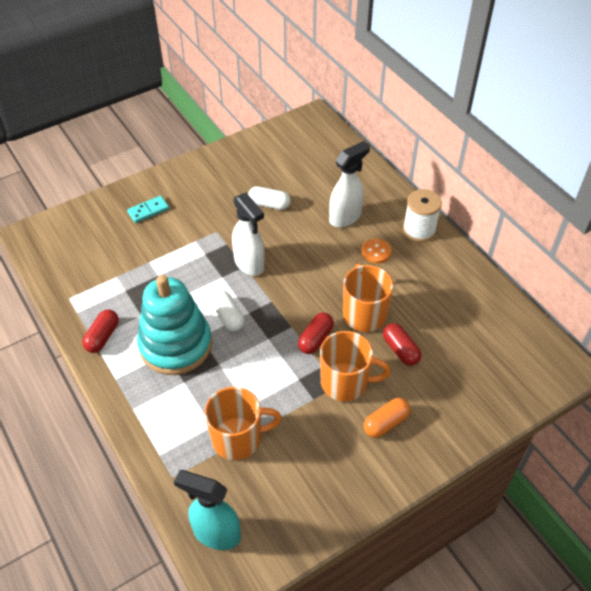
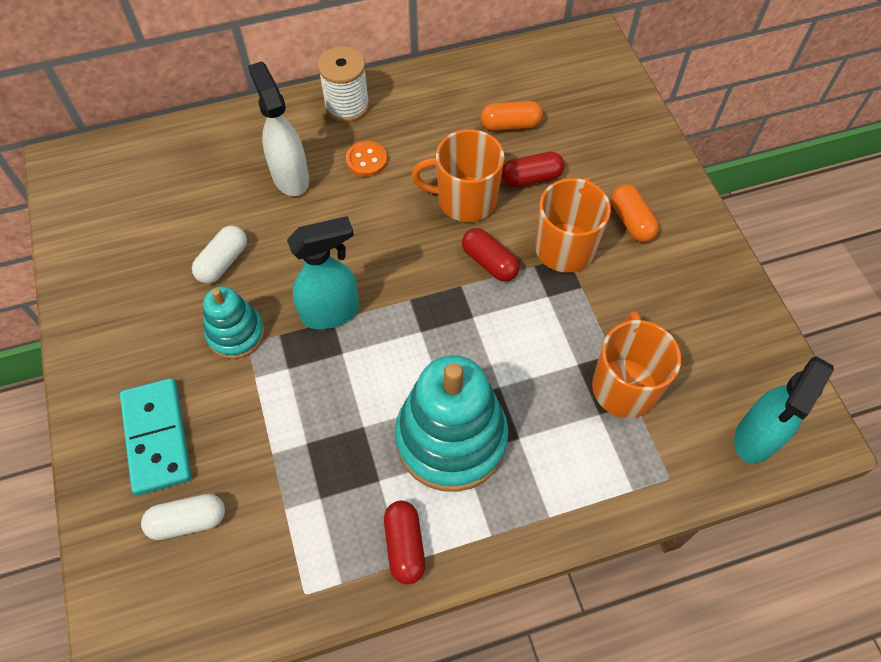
camera: 75 degrees left, 10 degrees up
red capsule [82,310,119,353] -> red capsule turned 45 degrees clockwise [384,501,425,585]
turquoise domino [127,196,169,223] -> turquoise domino [120,378,192,495], size x1.68
white capsule [211,291,245,331] -> white capsule moved to [141,494,225,540]
white spray bottle [232,193,265,276] -> turquoise spray bottle [287,216,359,329]
none -> turquoise stacking toy [203,286,265,359]
none -> orange capsule [481,101,543,131]

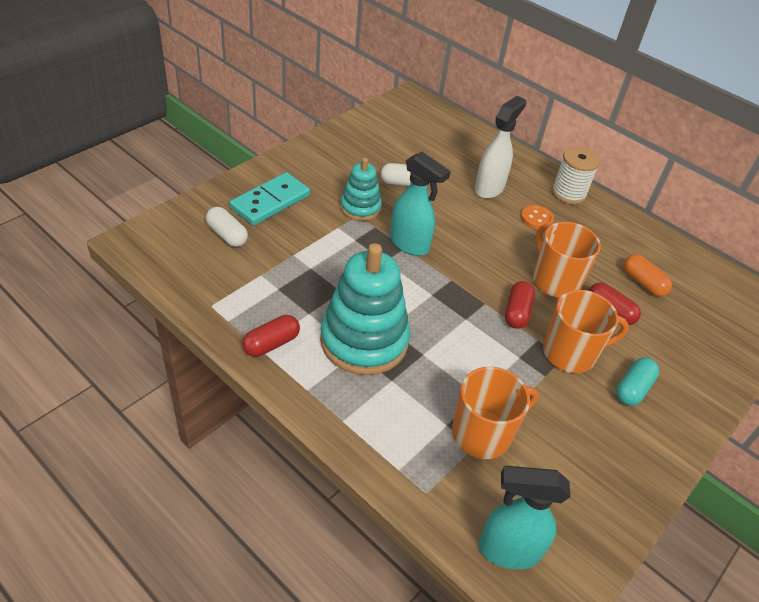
camera: 55 degrees right, 15 degrees down
orange capsule [611,184,659,242] -> turquoise capsule [616,357,659,406]

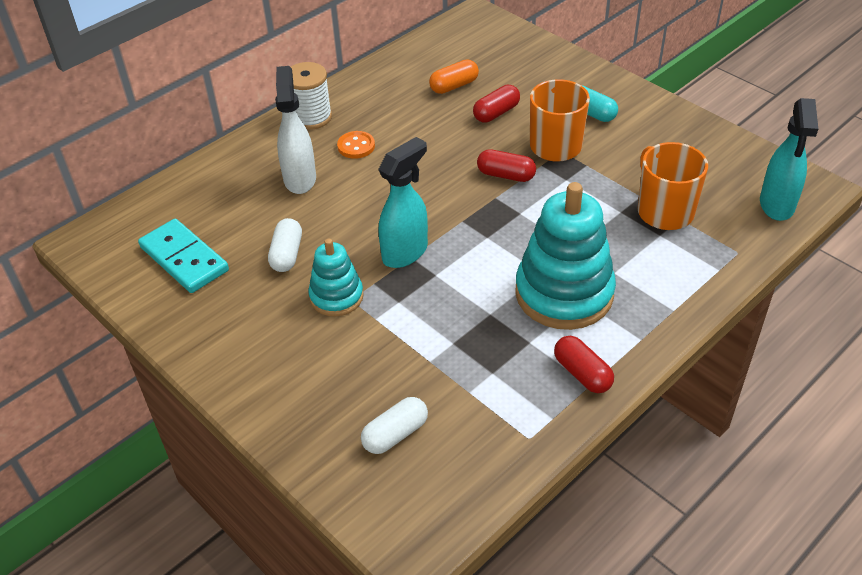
camera: 80 degrees left, 0 degrees up
turquoise domino [230,172,310,226] -> turquoise domino moved to [138,219,229,293]
white spray bottle [475,96,526,199] -> white spray bottle turned 45 degrees clockwise [275,66,316,194]
orange mug [533,222,601,298] -> none

